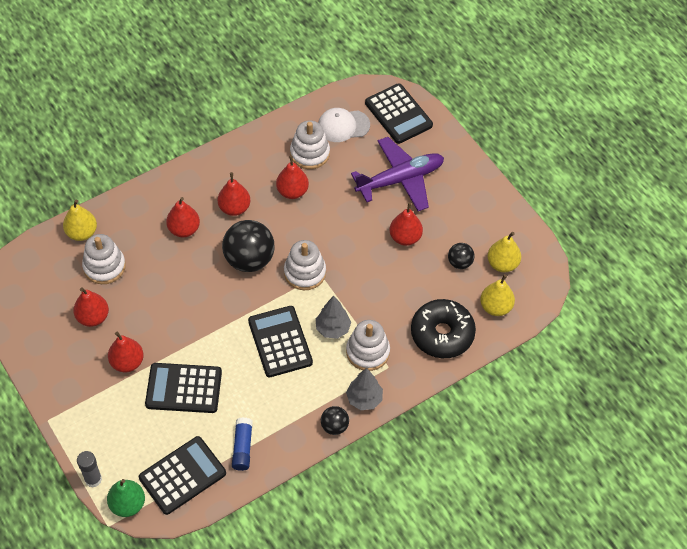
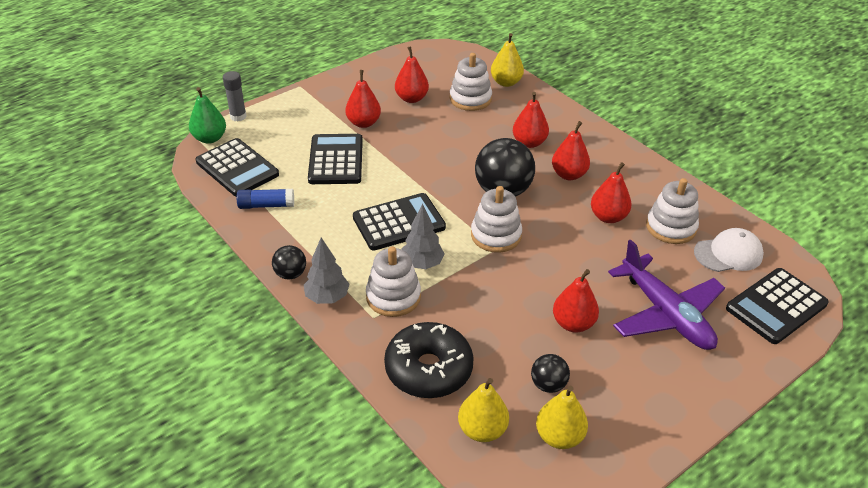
camera: 85 degrees right, 15 degrees down
white cap [318,108,370,142] -> white cap turned 90 degrees clockwise [694,228,764,272]

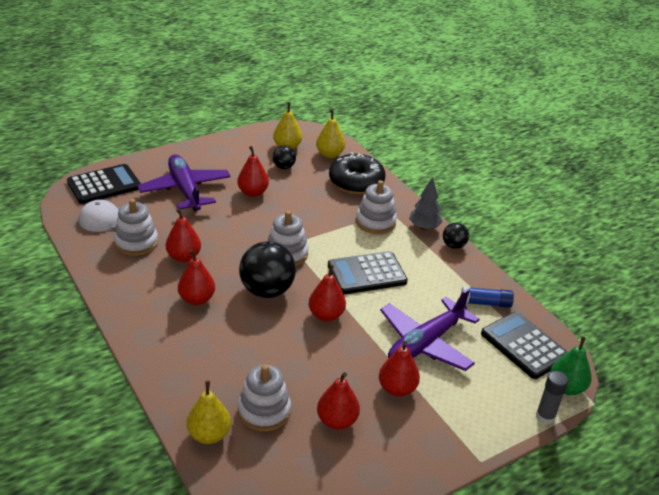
camera: 175 degrees left, 5 degrees down
black calculator [308,134,363,184] -> purple plane [380,288,480,371]
grey tree [402,204,445,269] -> none
red pear [513,92,549,148] -> red pear moved to [309,264,346,321]

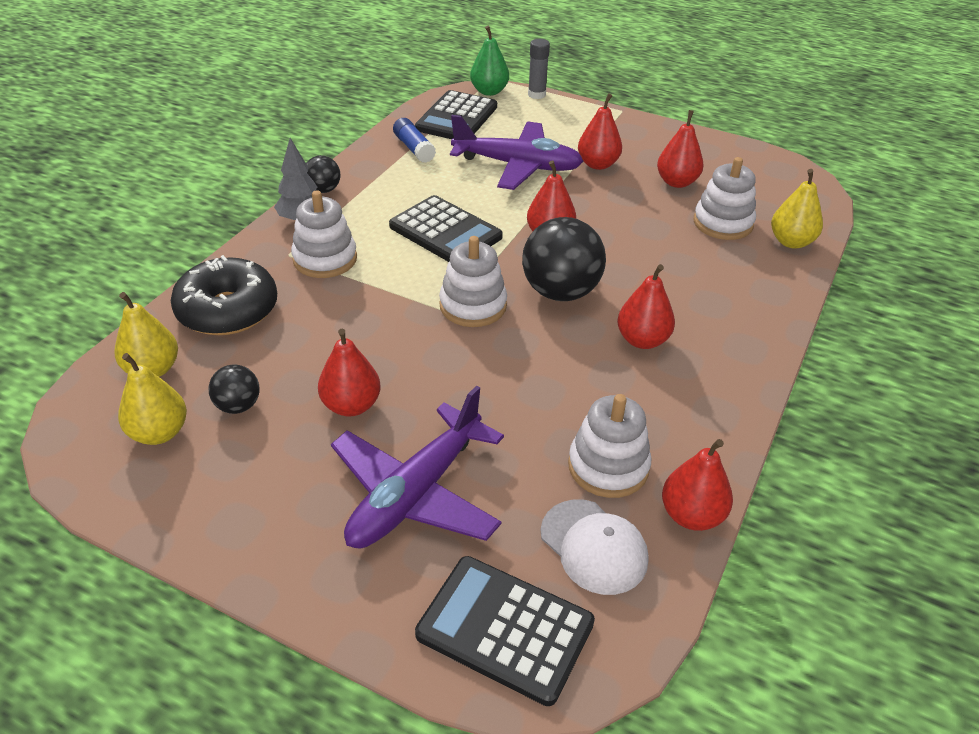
camera: 120 degrees left, 5 degrees up
red pear [166,209,201,262] -> red pear moved to [662,439,733,531]

